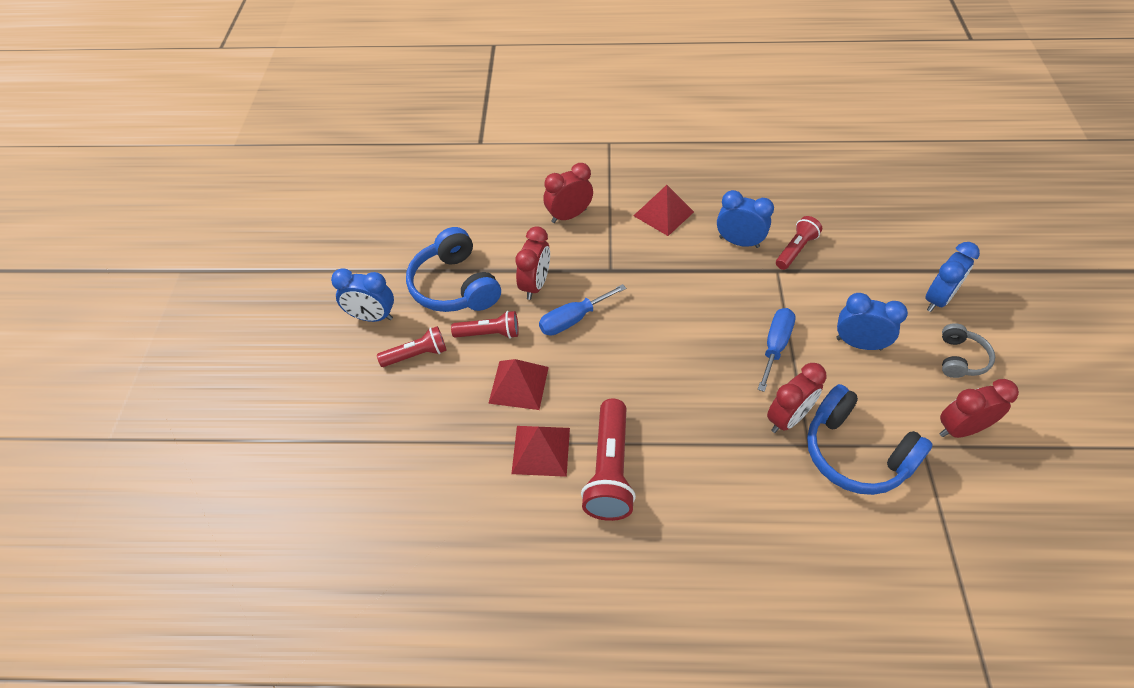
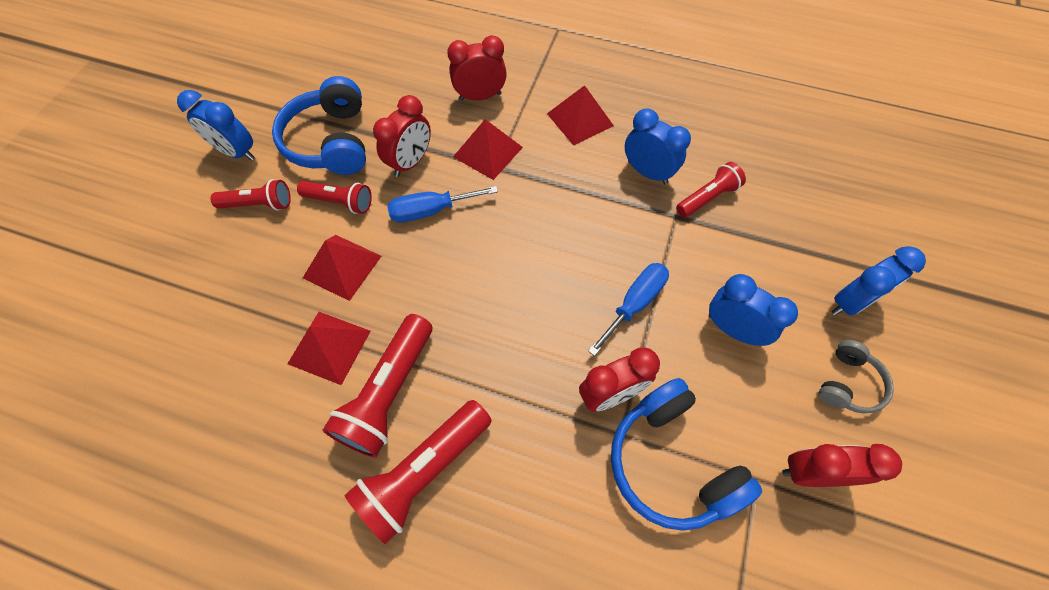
camera: 15 degrees right, 10 degrees up
none -> red flashlight [345,400,492,544]
none -> red pyramid [453,119,523,180]

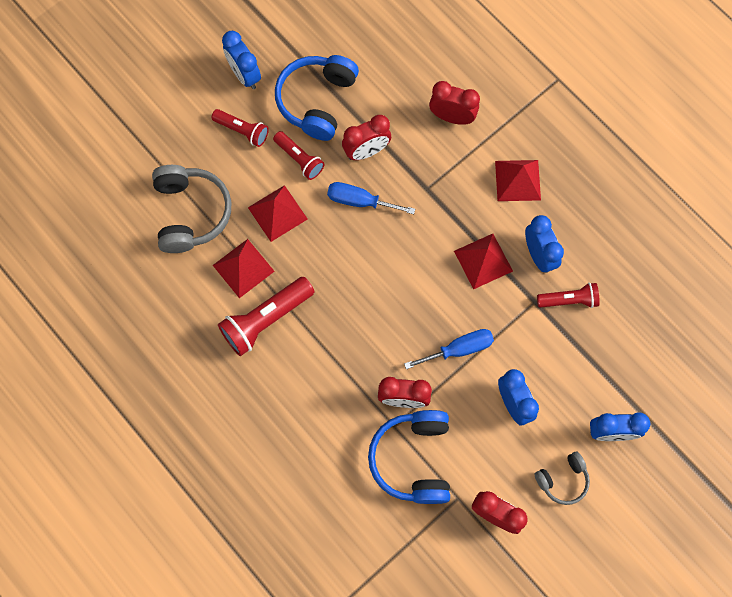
camera: 30 degrees right, 10 degrees up
red flashlight [345,400,492,544] -> none
red pyramid [453,119,523,180] -> red pyramid moved to [454,234,513,289]
none -> grey headphones [152,165,231,253]

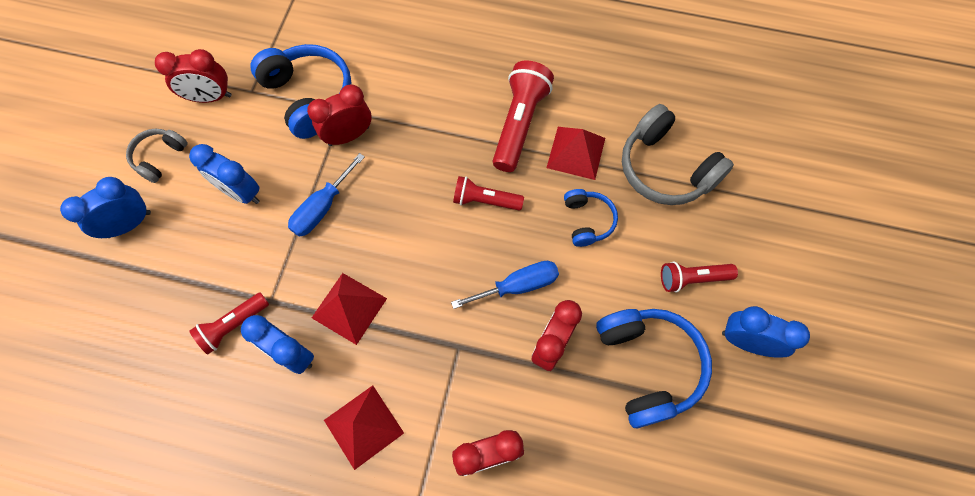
camera: 145 degrees right, 5 degrees down
red pyramid [248,185,308,242] -> blue headphones [564,189,618,247]
red flashlight [273,131,325,180] -> red flashlight moved to [453,176,524,211]

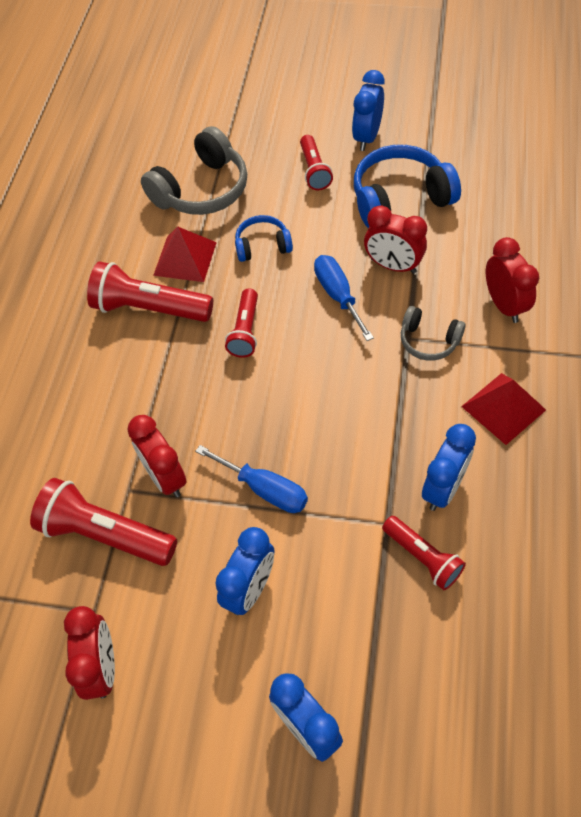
camera: 90 degrees left, 10 degrees down
grey headphones [126,129,188,183] -> grey headphones moved to [401,306,466,361]
blue headphones [251,44,352,139] -> red flashlight [30,478,177,566]
red pyramid [312,273,387,345] -> none

